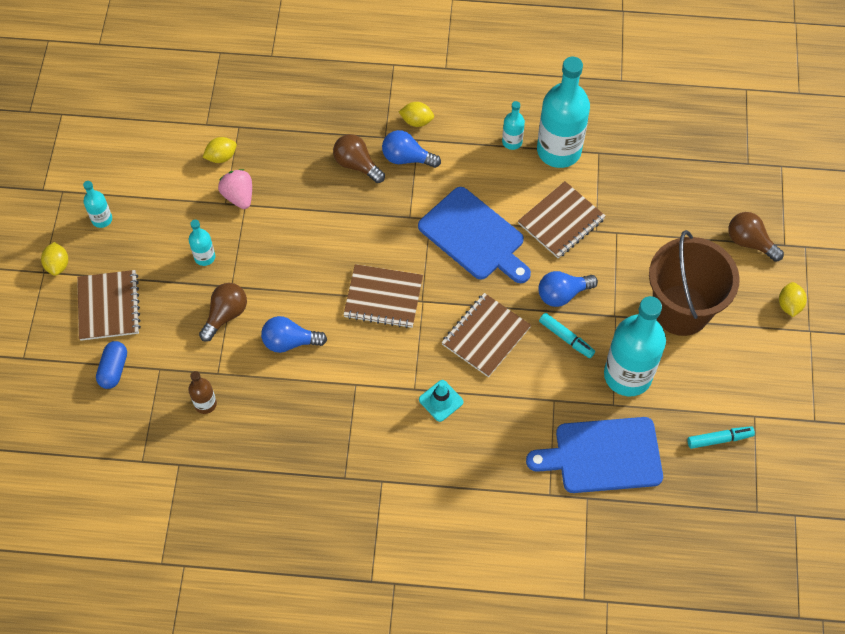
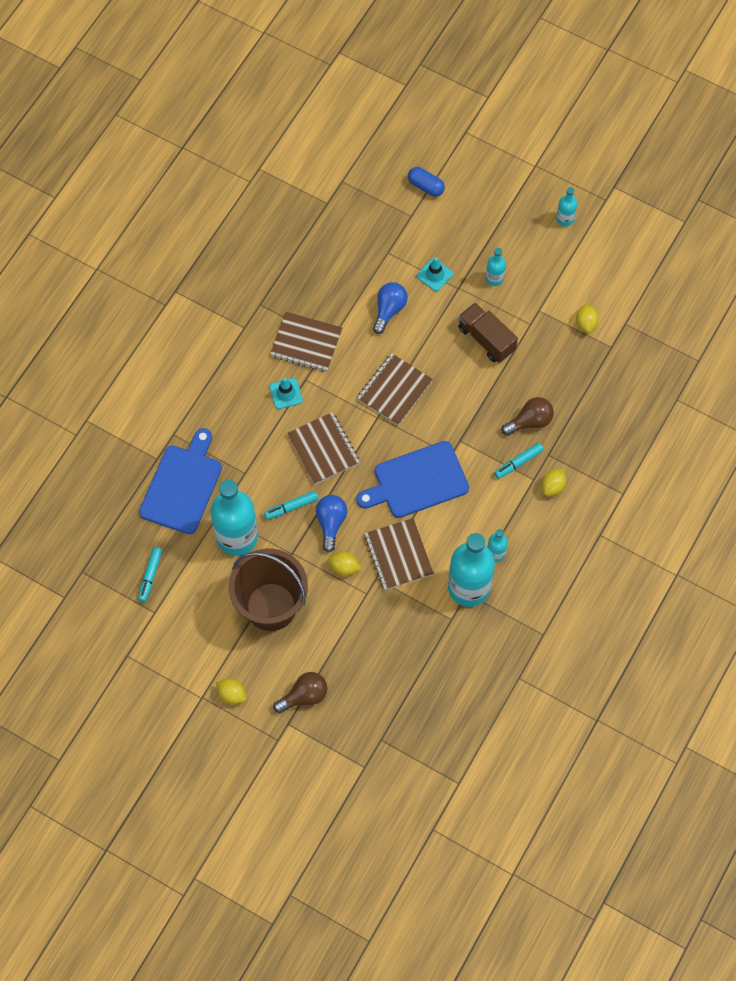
camera: 115 degrees right, 5 degrees up
yellow lemon [41,242,68,276] -> yellow lemon moved to [328,552,362,576]
brown notebook [77,270,141,341] -> brown notebook moved to [270,312,343,372]
brown bottle [188,371,217,414] -> none
brown light bulb [199,283,247,342] -> turquoise traffic cone [417,257,453,291]
pink strawberry [218,169,252,209] -> none
blue light bulb [382,130,441,168] -> turquoise marker [494,443,544,479]
none -> brown truck [458,303,518,363]

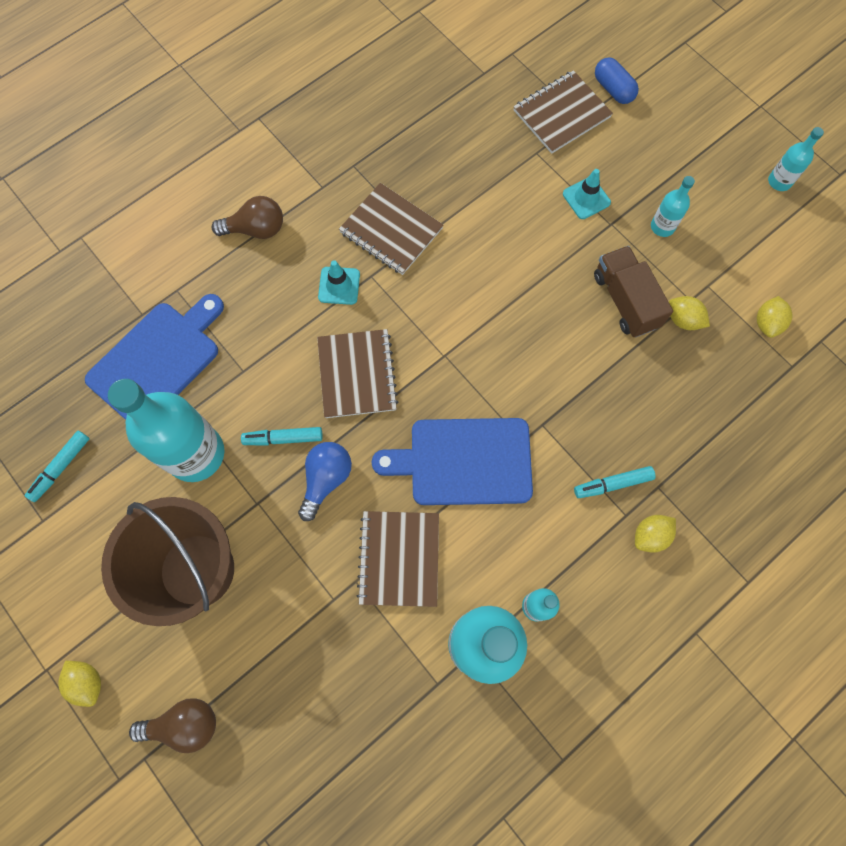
camera: 20 degrees right, 5 degrees up
yellow lemon [328,552,362,576] -> yellow lemon moved to [669,296,710,330]
brown notebook [357,353,433,426] -> brown notebook moved to [513,70,613,154]
blue light bulb [373,282,408,334] -> none
brown light bulb [501,397,554,436] -> brown light bulb moved to [211,196,283,239]

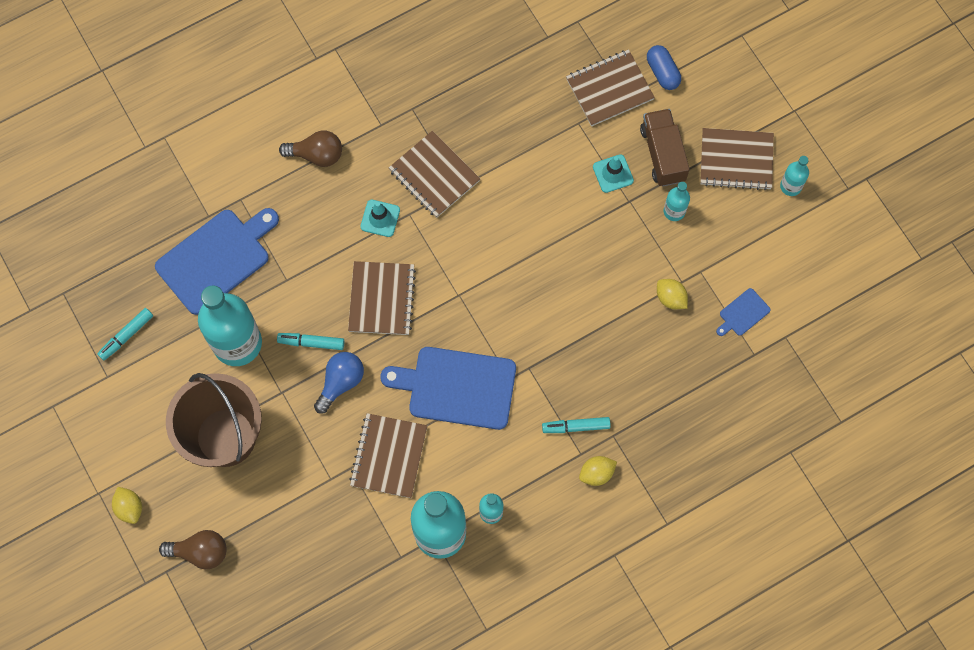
camera: 10 degrees right, 0 degrees up
brown truck [594,246,673,337] -> brown truck moved to [640,109,690,186]
yellow lemon [757,296,793,338] -> blue cutting board [716,288,770,336]
none -> brown notebook [700,128,774,190]

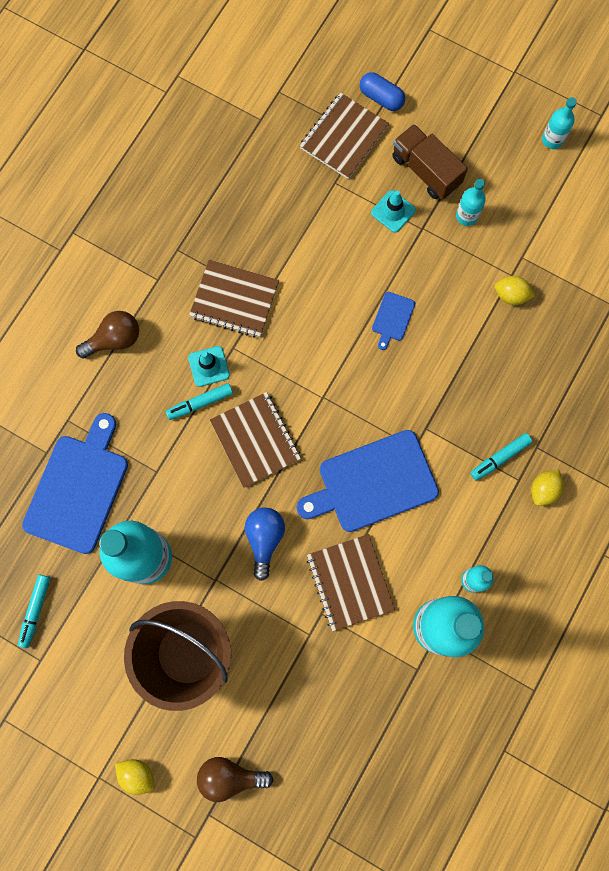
camera: 30 degrees left, 5 degrees up
brown light bulb [159,530,226,569] -> brown light bulb turned 150 degrees counterclockwise [197,757,273,802]
turquoise marker [277,333,344,350] -> turquoise marker moved to [166,383,233,420]
brown notebook [700,128,774,190] -> none
blue cutting board [716,288,770,336] -> blue cutting board moved to [372,292,415,350]

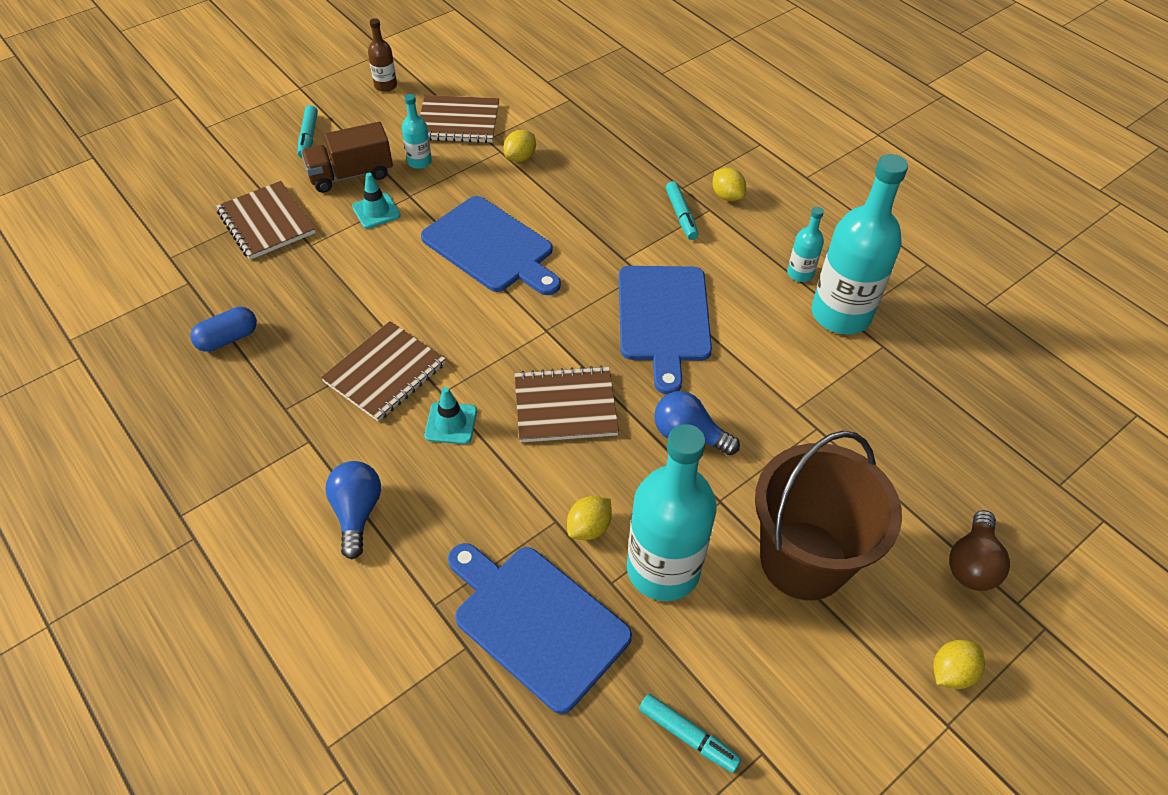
camera: 70 degrees left, 25 degrees down
brown light bulb [76,311,139,358] -> blue light bulb [325,461,381,559]
turquoise marker [166,383,233,420] -> turquoise marker moved to [298,105,318,158]
brown notebook [307,534,395,631] -> brown notebook moved to [420,95,499,143]
blue capsule [360,72,405,111] -> blue capsule moved to [191,307,257,352]
blue cutting board [372,292,415,350] -> blue cutting board [421,196,561,295], size x2.25
turquoise bottle [542,97,577,149] -> brown bottle [368,18,397,92]
none -> yellow lemon [567,496,612,540]

